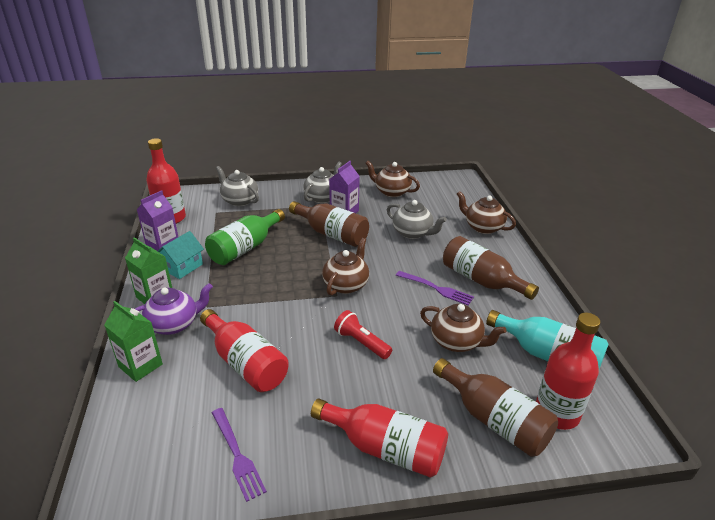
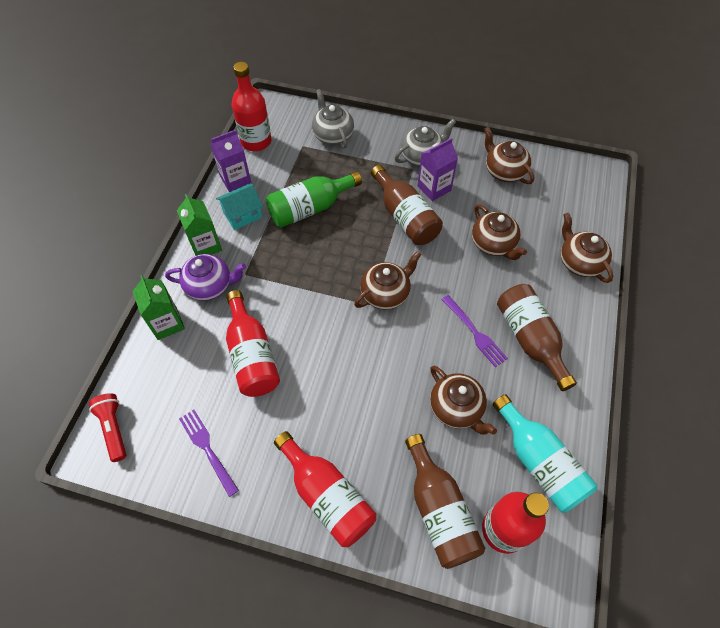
camera: 25 degrees right, 25 degrees up
purple fork [212,408,267,502] -> purple fork turned 150 degrees clockwise [179,410,239,497]
red flashlight [334,310,392,359] -> red flashlight moved to [89,393,126,462]
grey teapot [387,200,447,239] -> brown teapot [472,204,527,260]

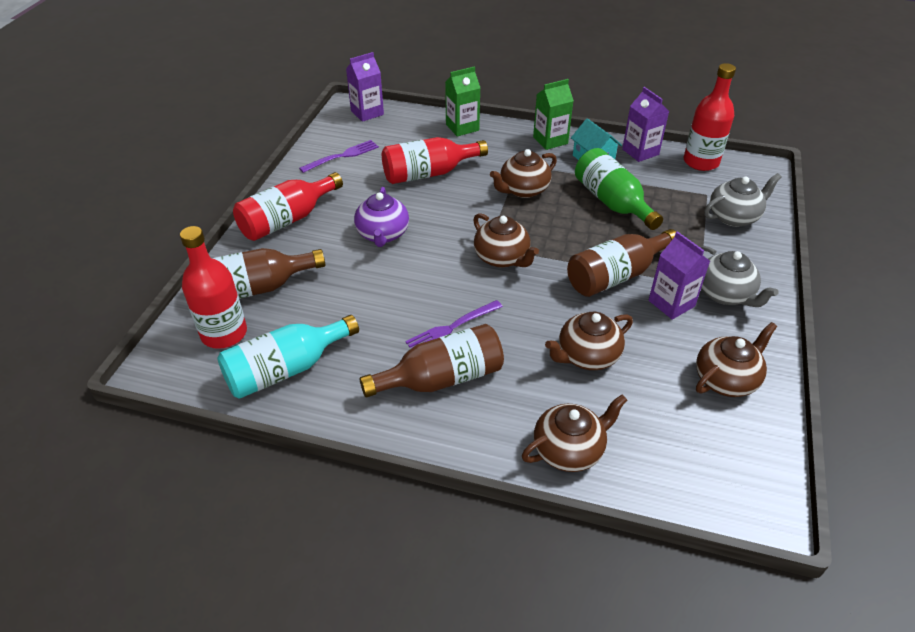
camera: 90 degrees right, 15 degrees down
red flashlight [89,393,126,462] -> purple carton [346,52,384,122]
purple teapot [165,254,246,301] -> purple teapot moved to [354,187,409,247]
brown teapot [430,366,497,435] -> brown teapot moved to [490,149,557,198]

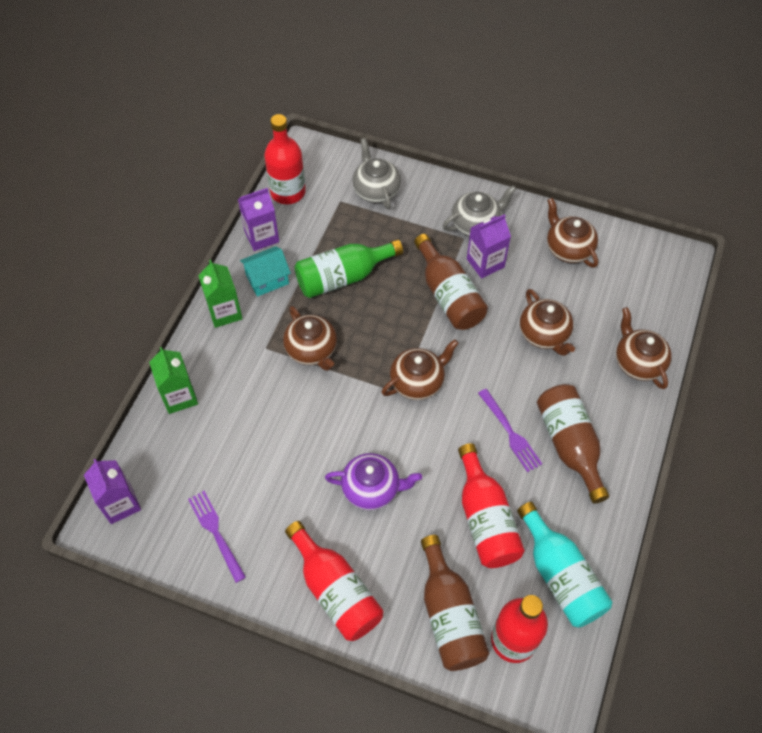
camera: 85 degrees left, 15 degrees up
red bottle [382,137,488,184] -> red bottle moved to [458,443,525,568]

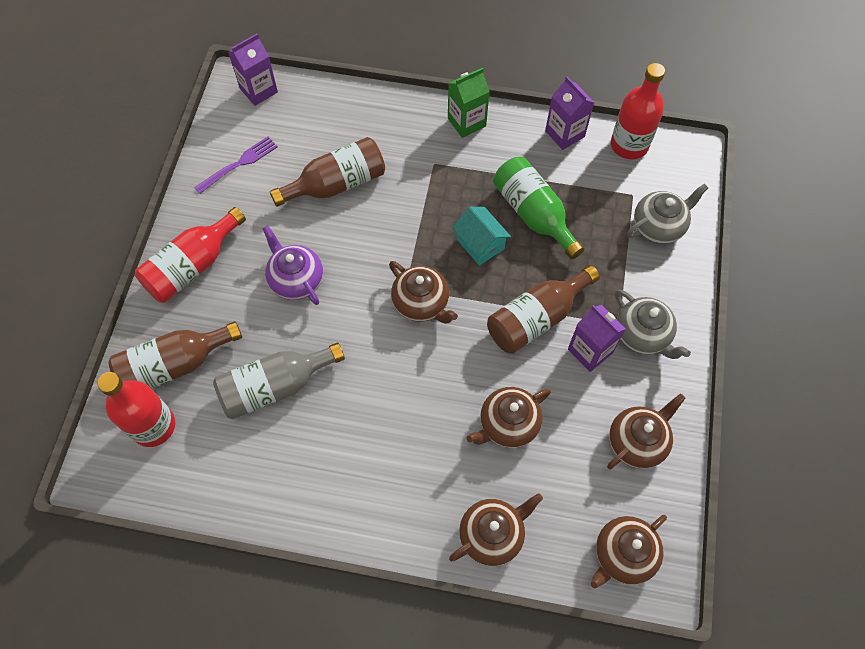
camera: 80 degrees right, 5 degrees up
green carton [149,347,198,414] -> none
turquoise house [240,246,291,297] -> turquoise house moved to [452,207,511,265]
brown teapot [283,306,337,371] -> brown teapot moved to [591,515,667,588]
purple teapot [325,453,422,510] -> purple teapot turned 150 degrees clockwise [262,225,323,305]
red bottle [458,443,525,568] -> grey bottle [213,343,345,419]
purple fork [478,389,542,472] -> none
turquoise bottle [517,502,612,628] -> none
brown bottle [537,384,609,504] -> brown bottle moved to [270,137,385,207]

